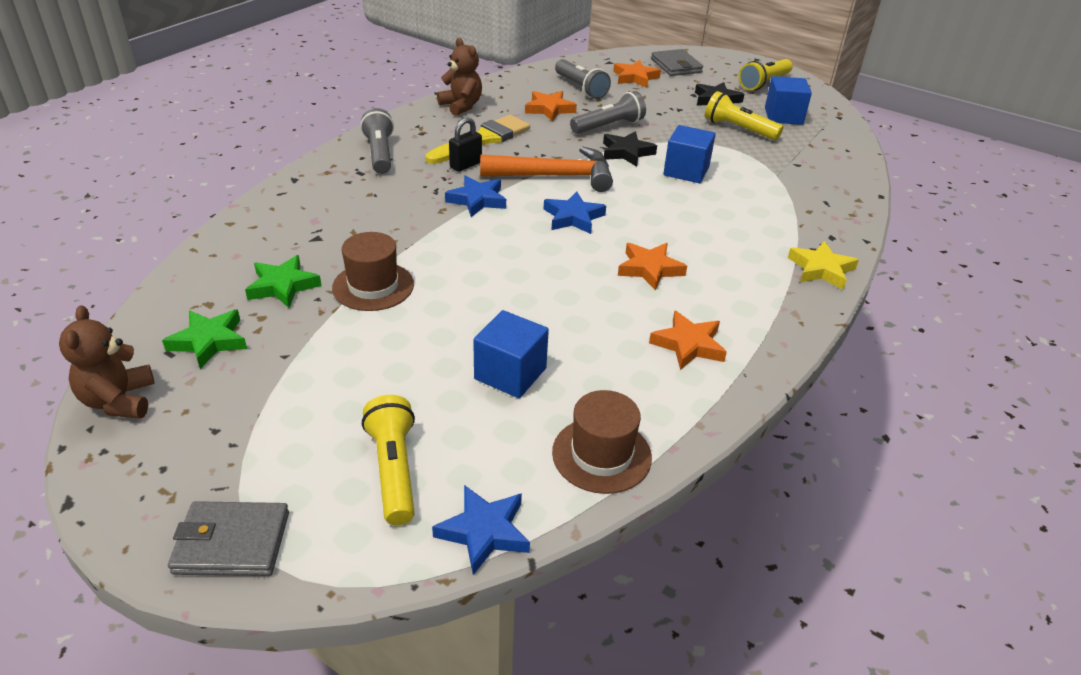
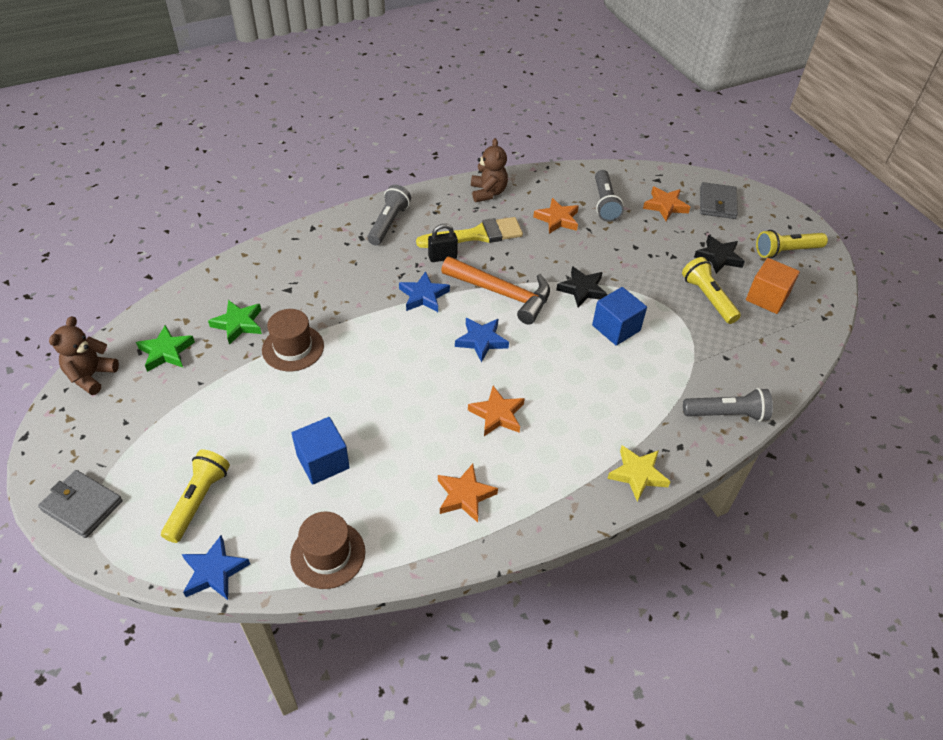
camera: 30 degrees right, 10 degrees up
grey flashlight [570,91,646,134] -> grey flashlight moved to [683,388,773,422]
blue cube [765,76,812,125] -> orange cube [746,258,800,314]

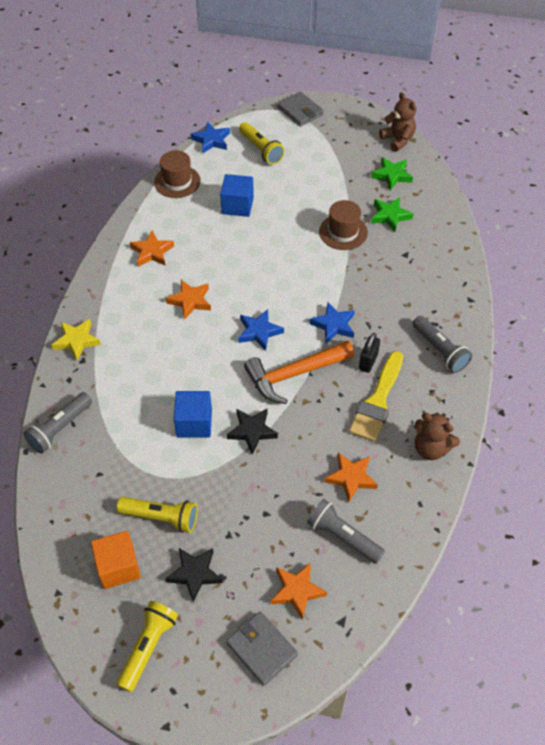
camera: 130 degrees right, 5 degrees up
grey wallet [38,470,123,538] -> grey wallet turned 75 degrees clockwise [277,91,324,126]

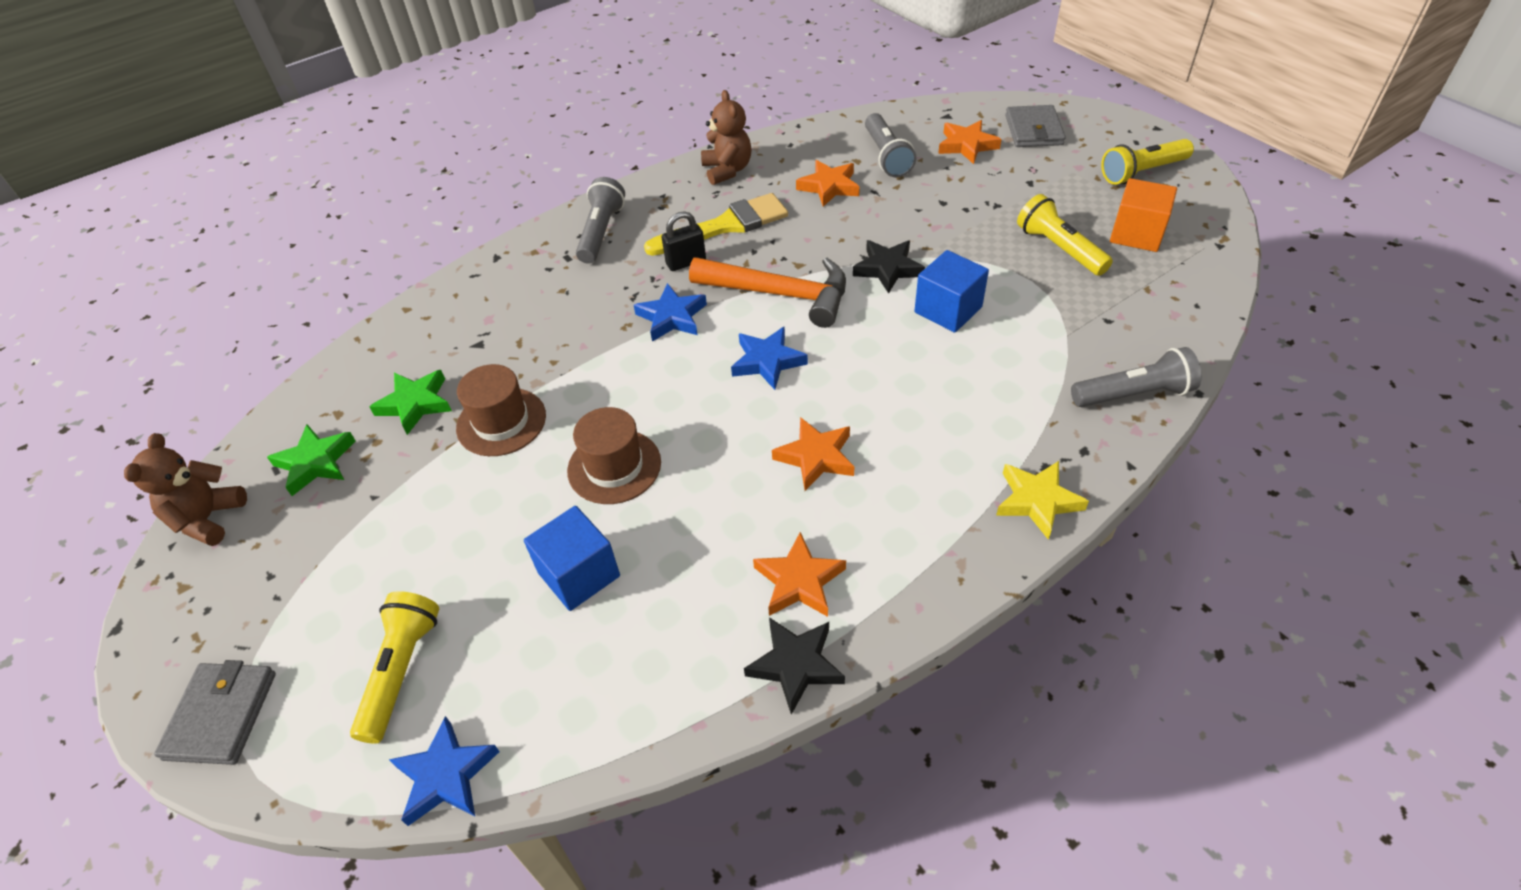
camera: 135 degrees left, 5 degrees down
brown hat [154,150,201,198] -> brown hat moved to [567,407,661,504]
black star [165,548,223,602] -> black star moved to [744,617,845,715]

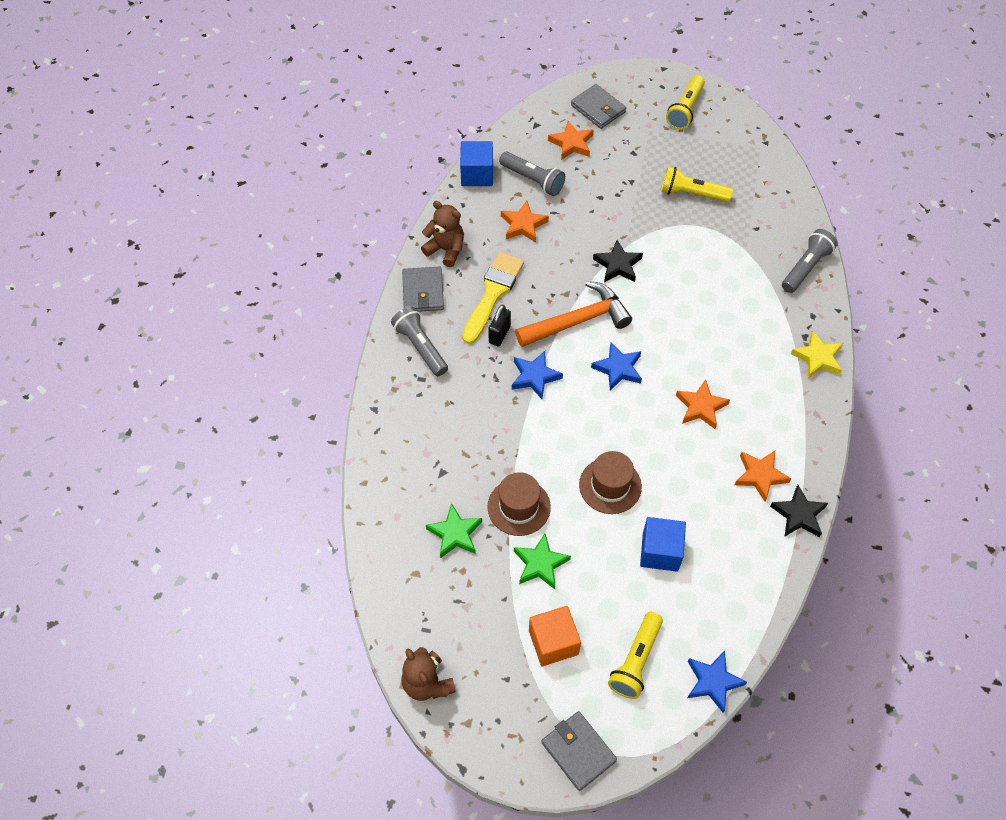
camera: 45 degrees left, 10 degrees up
green star [267,424,356,496] -> green star moved to [514,534,571,589]
yellow flashlight [350,591,439,744] -> yellow flashlight turned 120 degrees counterclockwise [608,612,663,699]
blue cube [915,250,989,333] -> blue cube moved to [460,141,493,186]
orange cube [1110,178,1177,252] -> orange cube moved to [529,606,581,666]
none -> grey wallet [402,267,444,312]

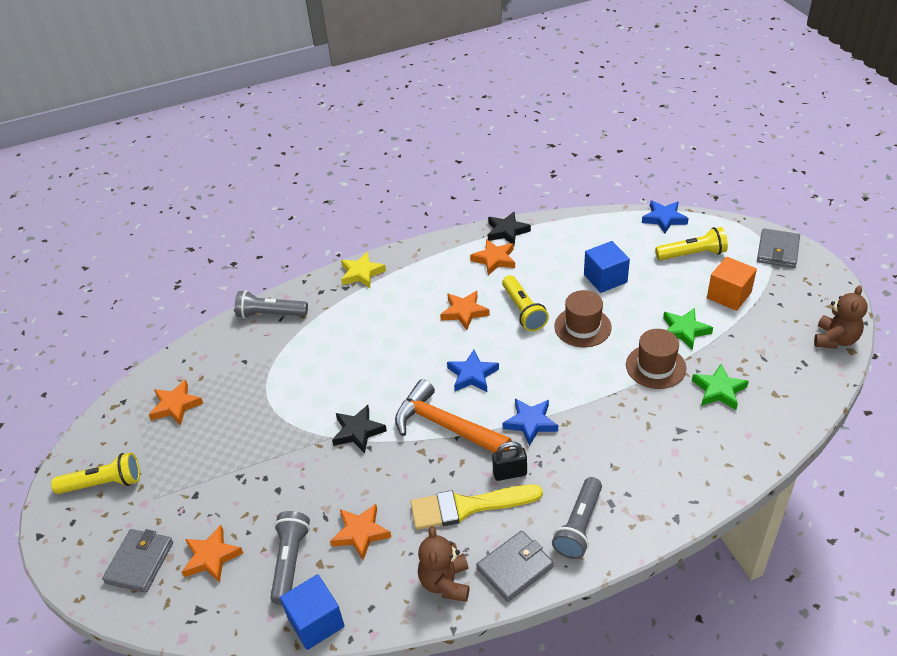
camera: 120 degrees left, 15 degrees down
yellow flashlight [661,166,733,202] -> yellow flashlight moved to [502,275,549,331]
none -> orange star [148,380,203,425]

